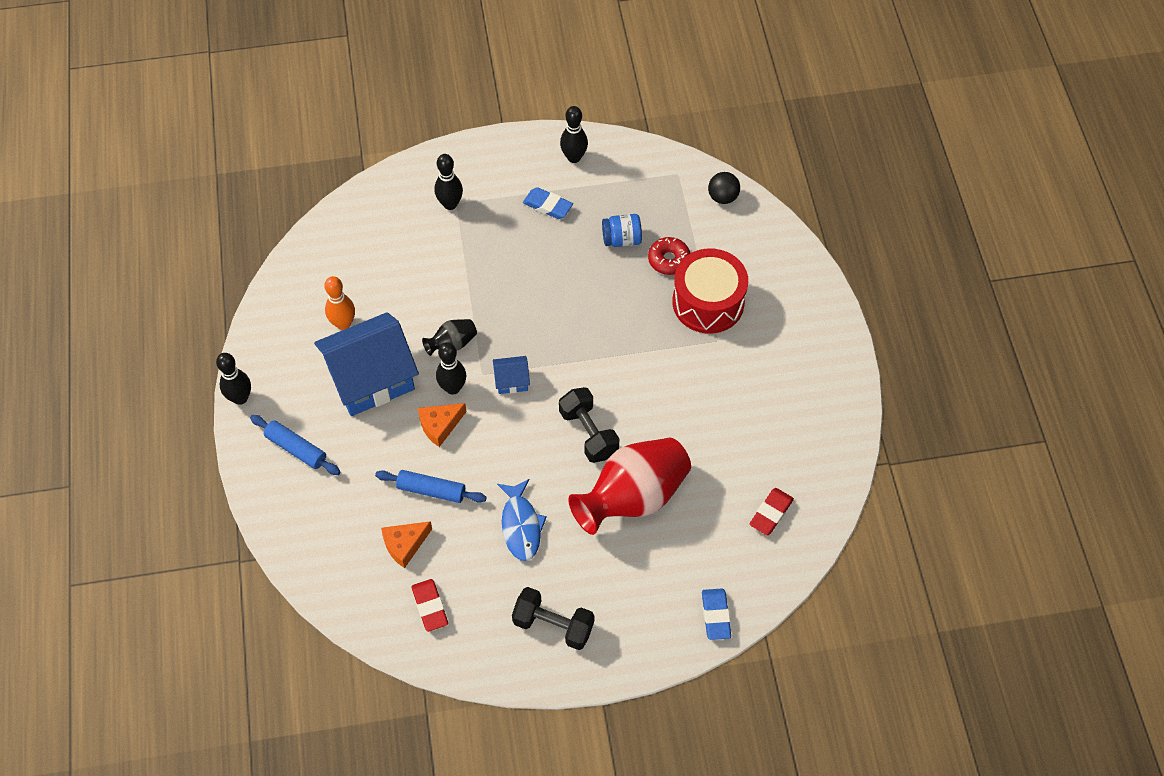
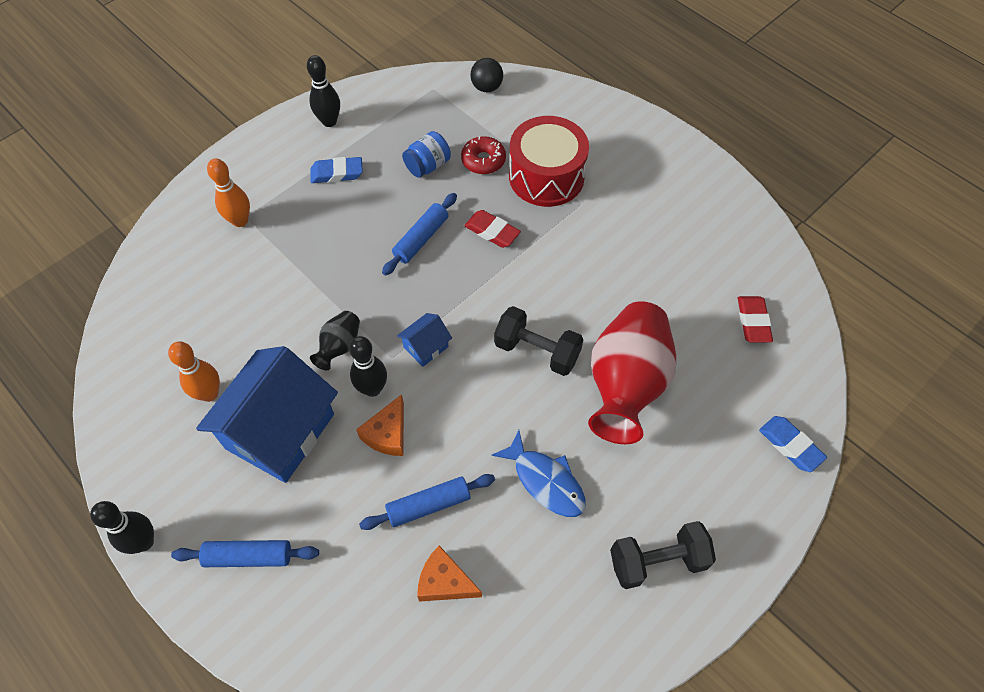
camera: 35 degrees left, 0 degrees up
orange cheese [381,521,432,568] -> orange cheese turned 90 degrees clockwise [417,545,482,602]
red eraser [411,579,448,632] -> red eraser moved to [464,210,521,248]
black bowling pin [434,154,463,210] -> orange bowling pin [207,158,250,227]
none -> blue rolling pin [382,193,457,275]

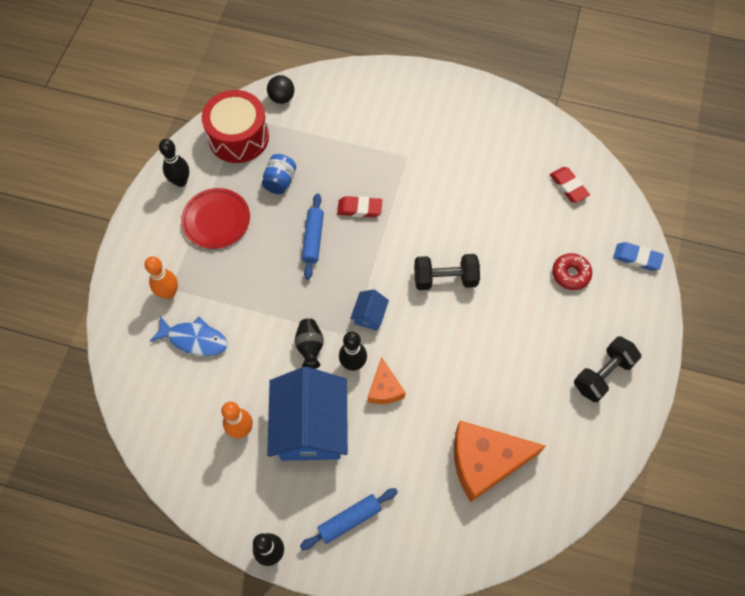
camera: 30 degrees left, 5 degrees up
blue eraser [310,157,363,183] -> red plate [181,188,250,249]
blue rolling pin [359,474,495,530] -> none
orange cheese [417,545,482,602] -> orange cheese [454,421,546,502], size x1.91
red donut [461,136,506,174] -> red donut moved to [552,253,592,290]
blue fish [491,430,586,517] -> blue fish moved to [150,316,227,356]
red drum [509,116,589,207] -> red drum moved to [202,90,269,163]
red vase [588,301,676,444] -> none

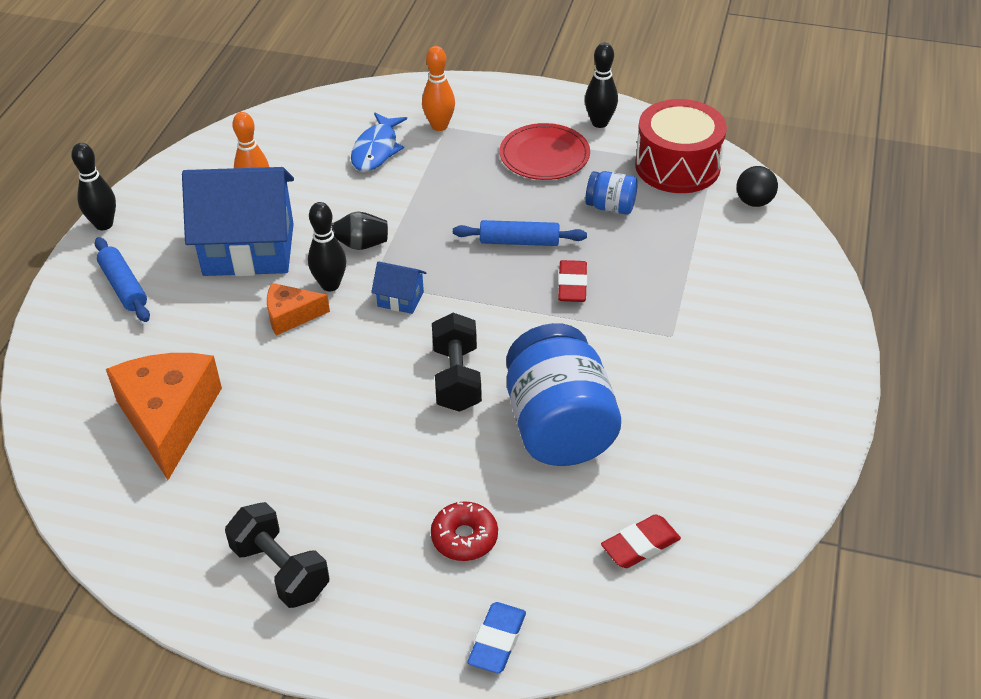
camera: 90 degrees right, 20 degrees down
none -> blue jar [506,323,621,466]

